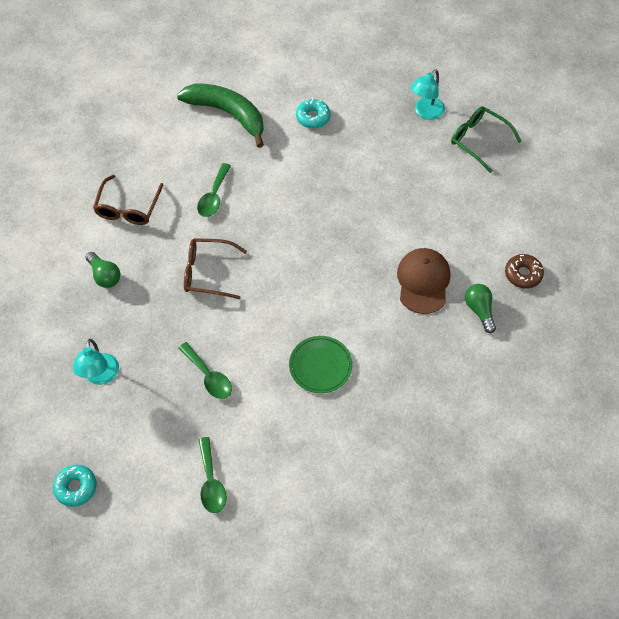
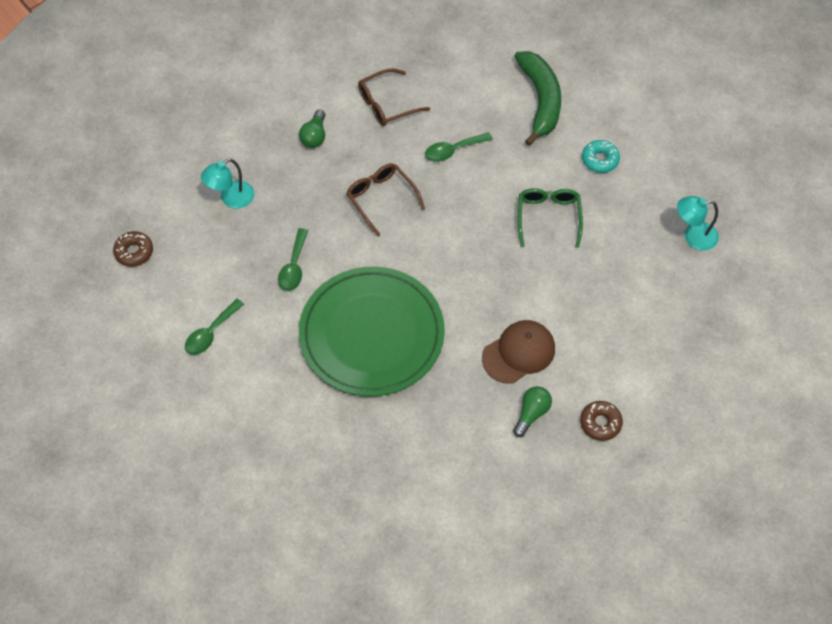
camera: 50 degrees right, 0 degrees up
turquoise donut [53,465,97,507] -> brown donut [113,231,153,267]
green plate [289,336,352,393] -> green plate [299,266,445,397], size x2.27
green glasses [451,106,521,173] -> green glasses moved to [518,188,583,248]

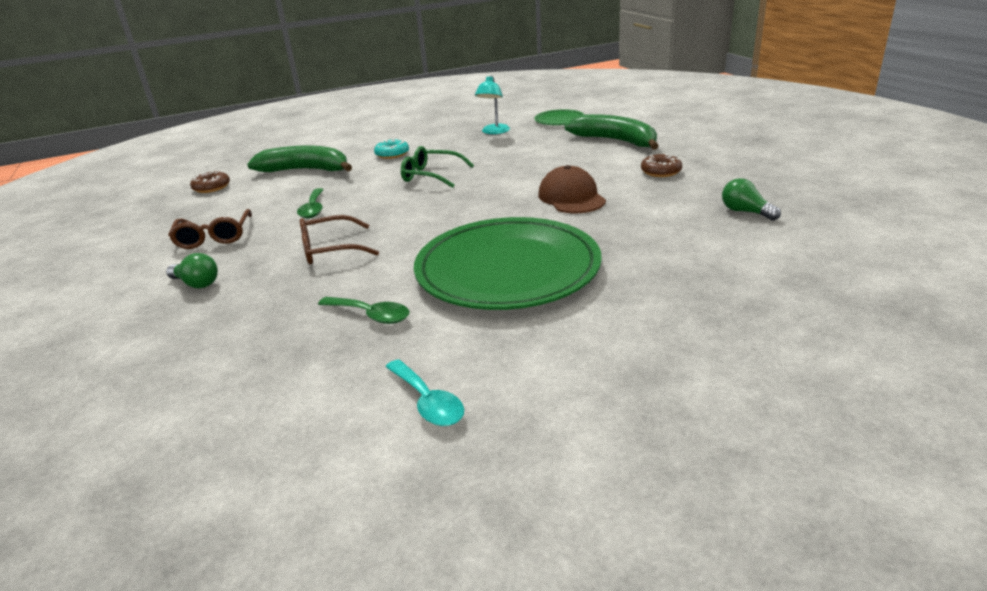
camera: 70 degrees left, 30 degrees down
brown donut [113,231,153,267] -> brown donut moved to [190,171,230,193]
green spoon [185,299,244,355] -> turquoise spoon [386,359,464,426]
turquoise lamp [201,158,254,209] -> none
green light bulb [513,386,552,437] -> green light bulb moved to [722,178,781,221]
none -> green plate [534,109,585,125]
none -> green banana [565,114,659,150]

